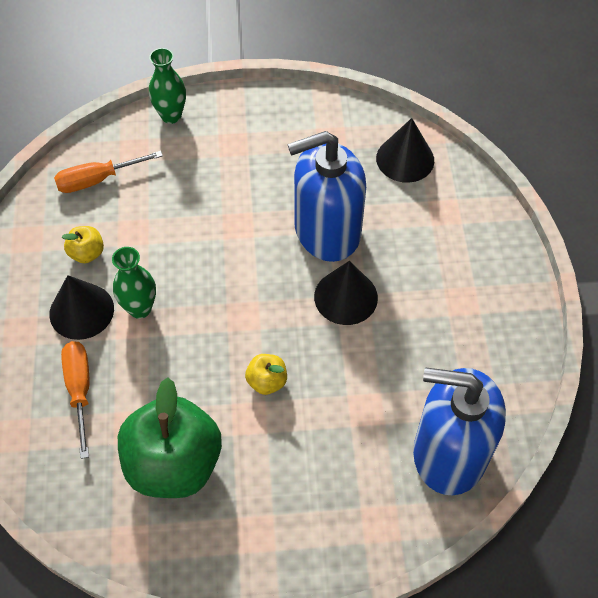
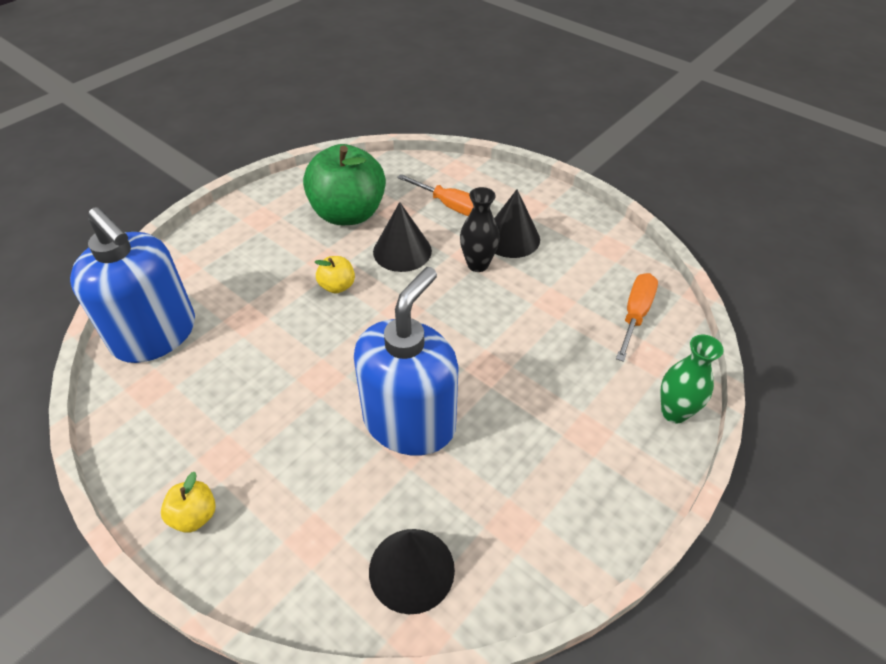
camera: 135 degrees right, 10 degrees down
yellow apple [62,226,104,263] -> yellow apple moved to [161,472,216,533]
green vase [112,247,156,319] -> black vase [460,187,500,272]
black cone [314,261,378,325] -> black cone moved to [373,202,432,272]
blue soap dispenser [413,367,506,495] -> blue soap dispenser turned 75 degrees clockwise [70,207,195,363]

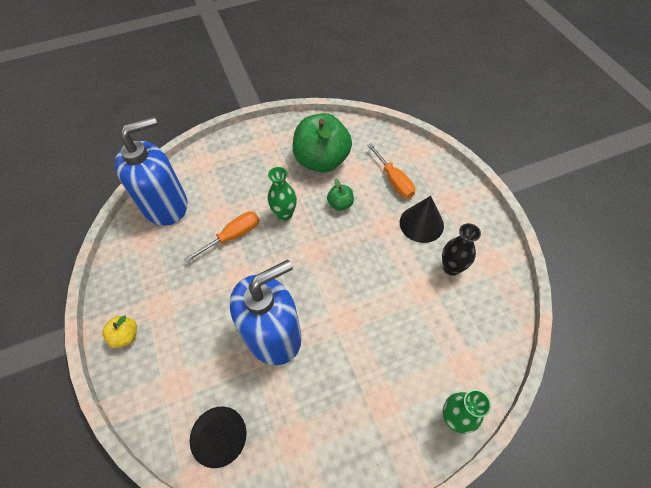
camera: 30 degrees right, 10 degrees up
blue soap dispenser [70,207,195,363] -> blue soap dispenser turned 105 degrees counterclockwise [115,117,187,226]
yellow apple [315,256,355,293] -> green vase [268,167,297,221]
black cone [373,202,432,272] -> green apple [327,179,354,211]
black vase [460,187,500,272] -> black vase moved to [442,223,481,276]
orange screwdriver [616,273,658,362] -> orange screwdriver moved to [184,211,259,263]

